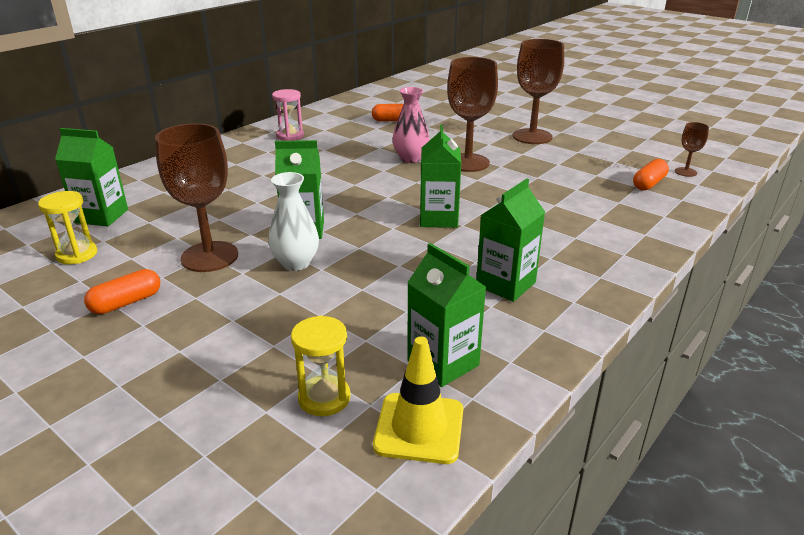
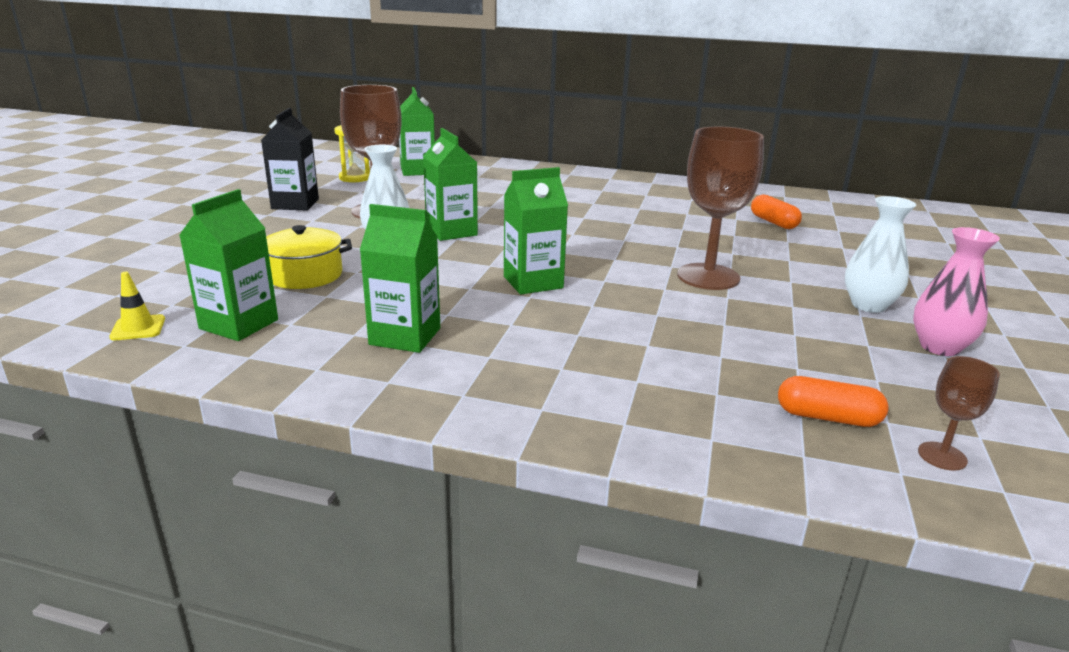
camera: 65 degrees right, 5 degrees down
orange capsule [84,269,160,314] -> black carton [261,108,319,210]
pink hourglass [272,89,304,141] -> none
yellow hourglass [291,316,351,416] -> none
yellow traffic cone [373,336,463,464] -> yellow traffic cone [109,272,165,340], size x0.57
pink vase [392,87,430,163] -> pink vase moved to [913,227,1000,356]
brown goblet [513,39,564,144] -> white vase [845,196,916,313]
none -> yellow pot [266,225,352,289]

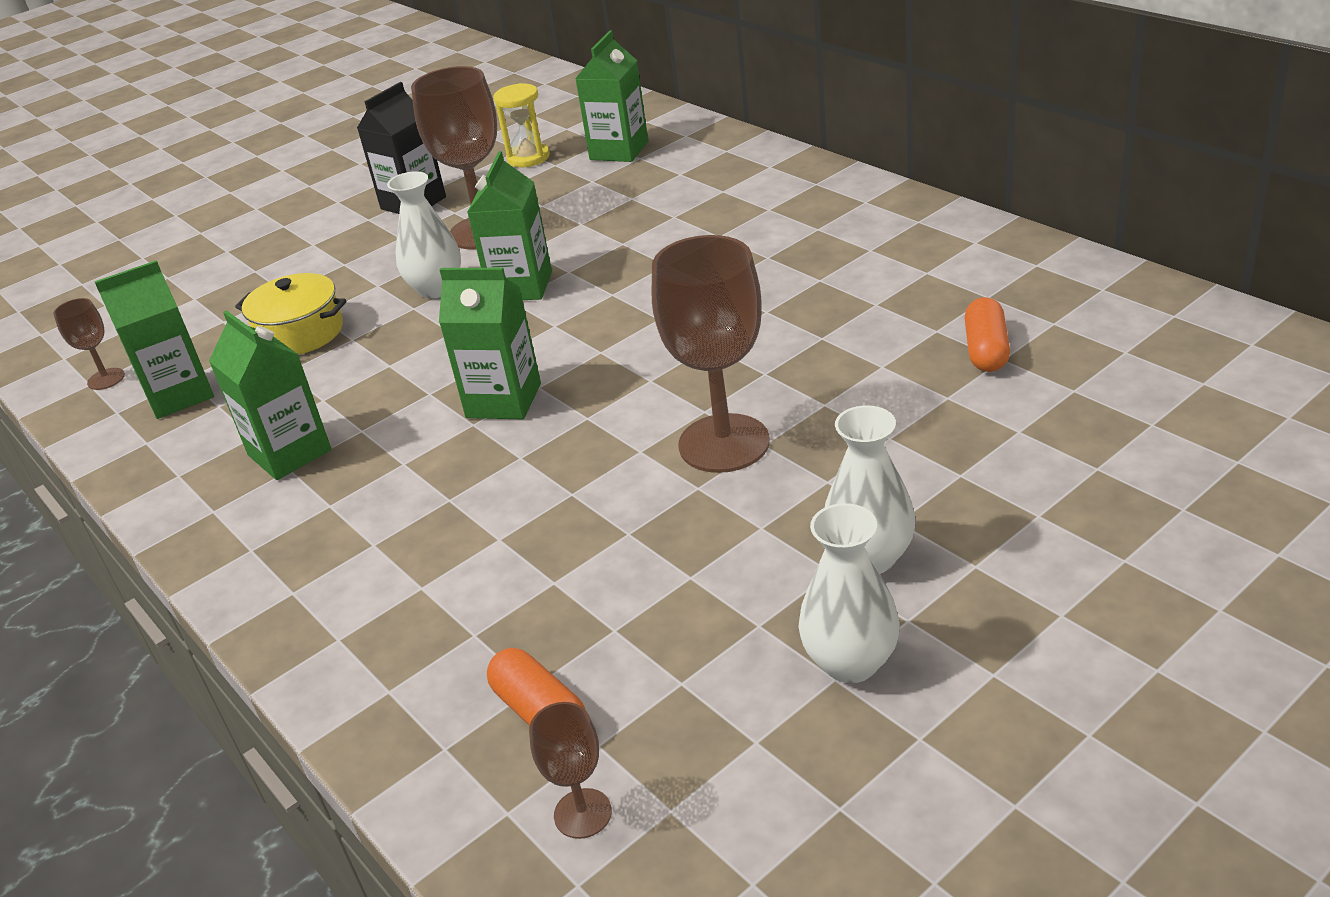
camera: 40 degrees right, 10 degrees up
yellow traffic cone [109,272,165,340] -> brown goblet [53,298,125,390]
pink vase [913,227,1000,356] -> white vase [798,503,900,683]

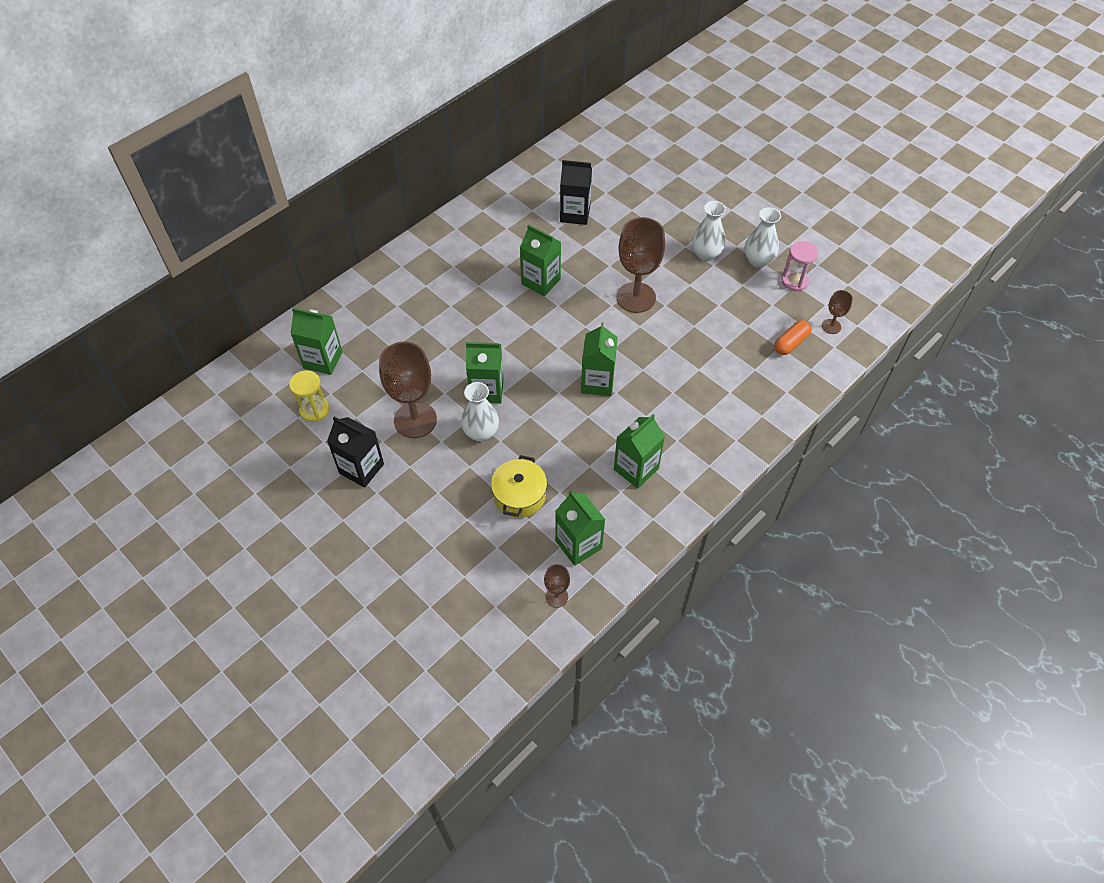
camera: 100 degrees left, 20 degrees up
orange capsule [964,297,1010,372] -> black carton [560,160,592,225]
none -> green carton [520,224,561,296]
none -> pink hourglass [782,241,818,291]

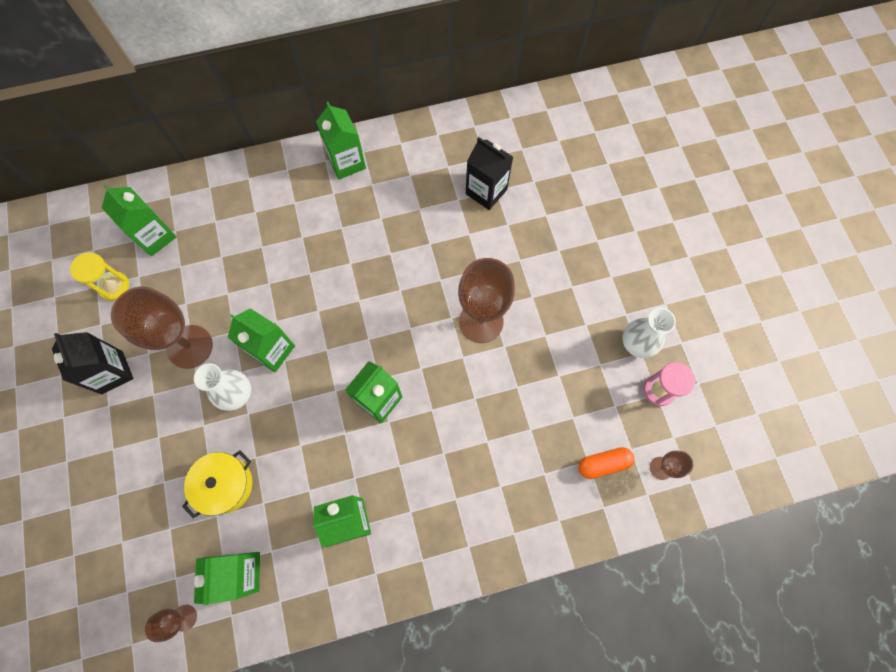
camera: 30 degrees right, 15 degrees up
green carton [520,224,561,296] -> green carton moved to [316,102,366,179]
white vase [692,201,726,261] -> none

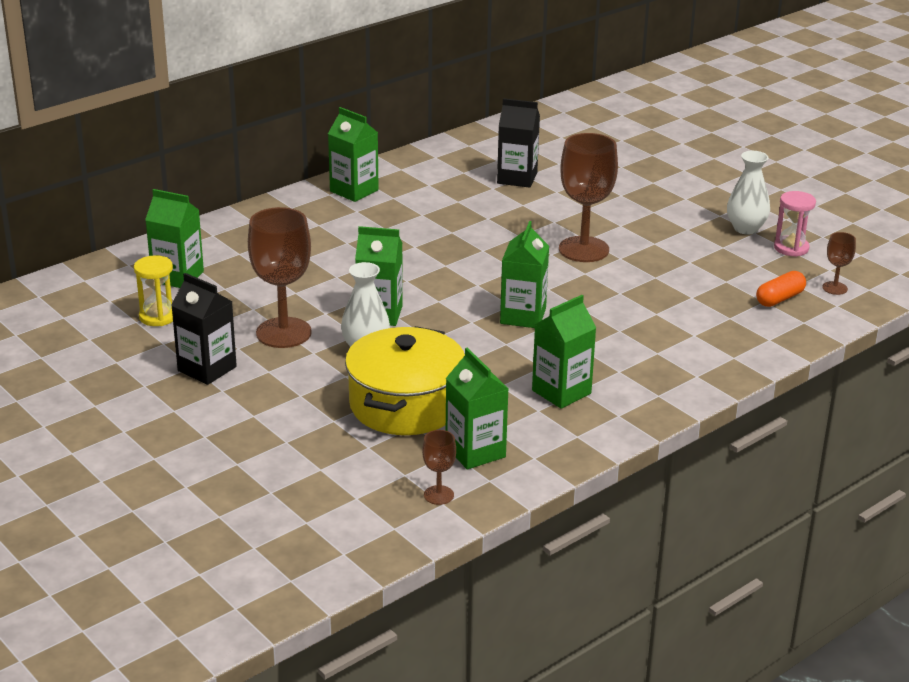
camera: 25 degrees left, 40 degrees down
yellow pot [182,450,252,518] -> yellow pot [345,326,465,435], size x1.65

